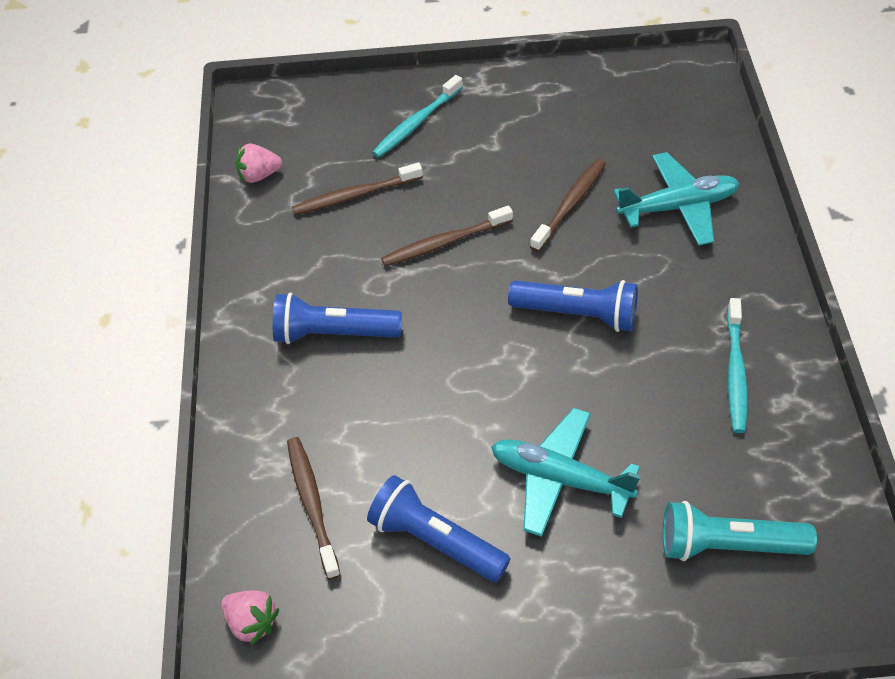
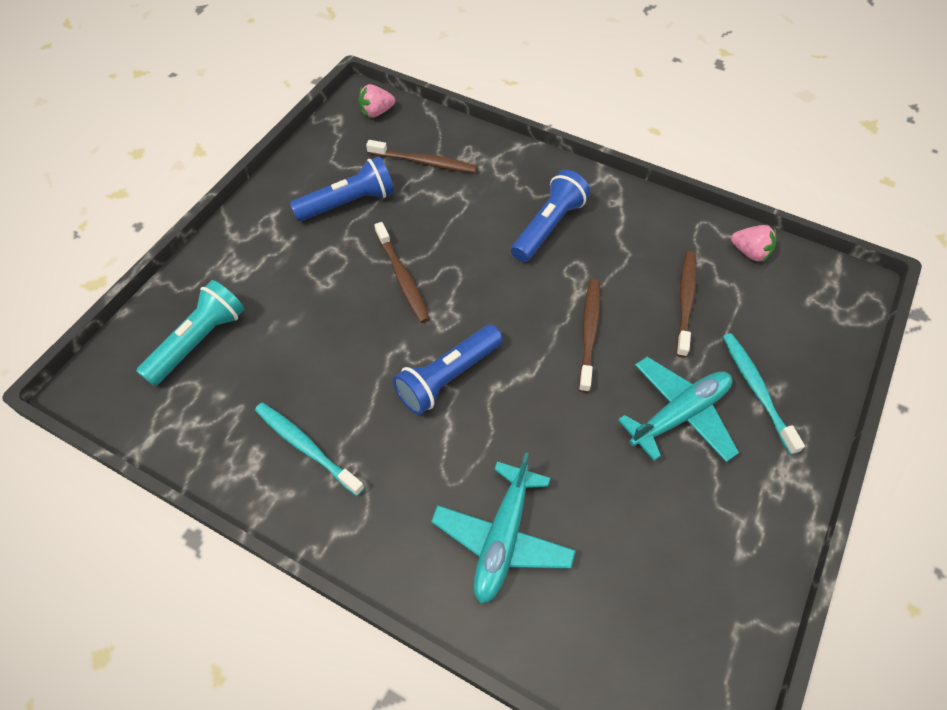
camera: 120 degrees right, 5 degrees up
pink strawberry [236,144,282,183] -> pink strawberry turned 105 degrees clockwise [731,225,777,262]
turquoise plane [491,408,640,537] -> turquoise plane moved to [618,357,739,462]
brown toothbrush [530,159,606,252] -> brown toothbrush moved to [374,222,430,323]

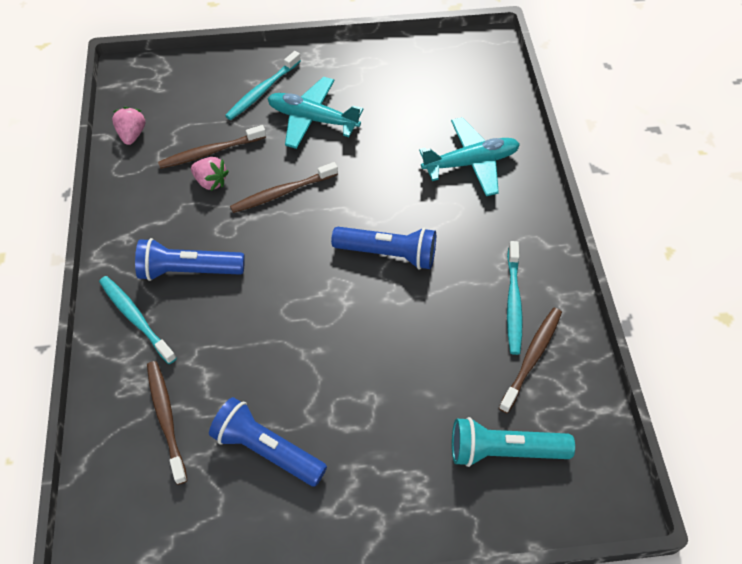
camera: 125 degrees left, 0 degrees up
pink strawberry [358,84,395,118] -> pink strawberry moved to [191,157,229,191]
brown toothbrush [374,222,430,323] -> brown toothbrush moved to [499,308,562,413]
none -> turquoise toothbrush [99,276,177,364]

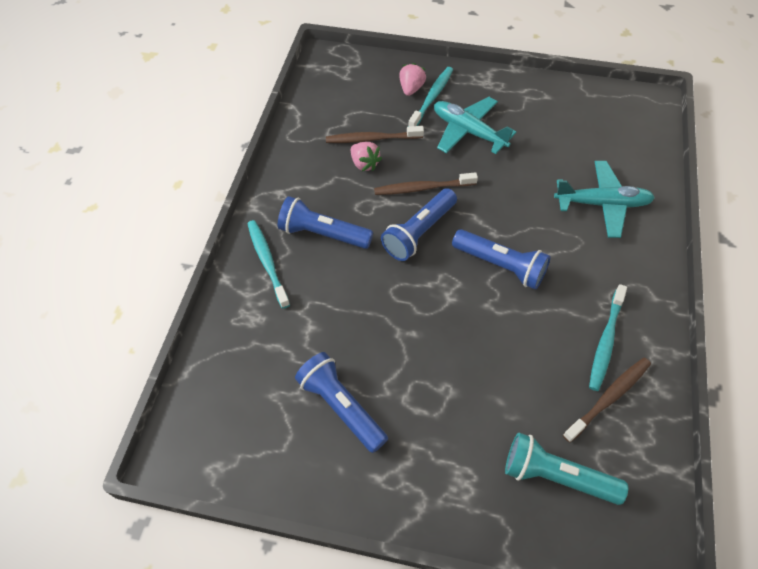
camera: 20 degrees right, 0 degrees up
pink strawberry [112,107,146,145] -> pink strawberry moved to [399,63,426,96]
brown toothbrush [147,361,187,485] -> none
turquoise toothbrush [225,51,301,120] -> turquoise toothbrush turned 150 degrees clockwise [408,67,453,127]
none -> blue flashlight [381,188,457,261]

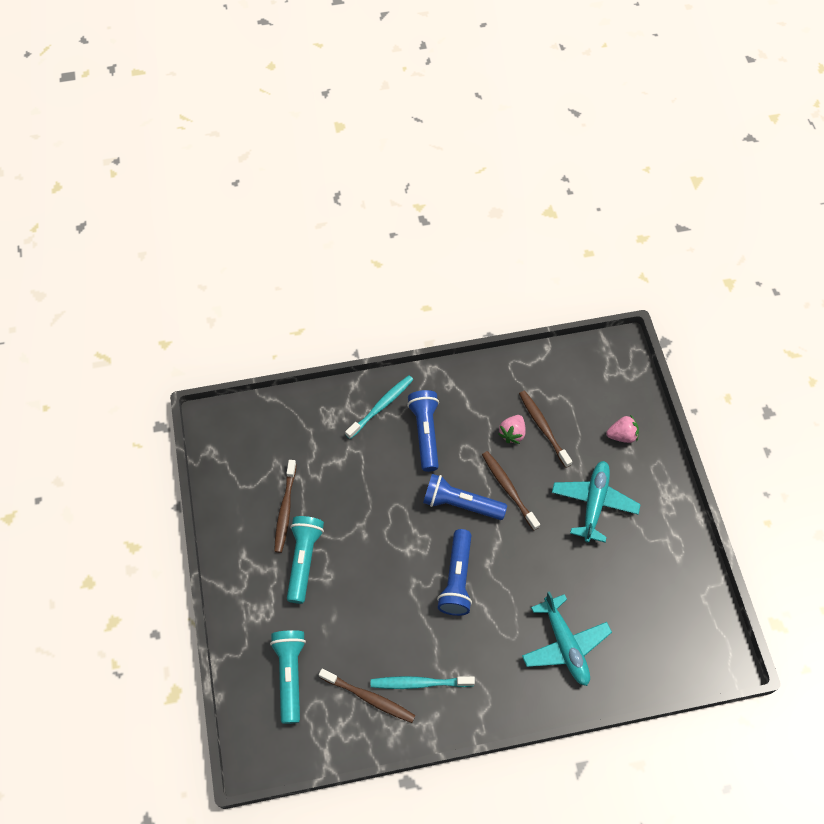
camera: 65 degrees right, 5 degrees up
blue flashlight [295,352,388,453] -> brown toothbrush [274,460,297,553]
turquoise toothbrush [408,67,453,127] -> none
none -> turquoise flashlight [287,516,324,604]

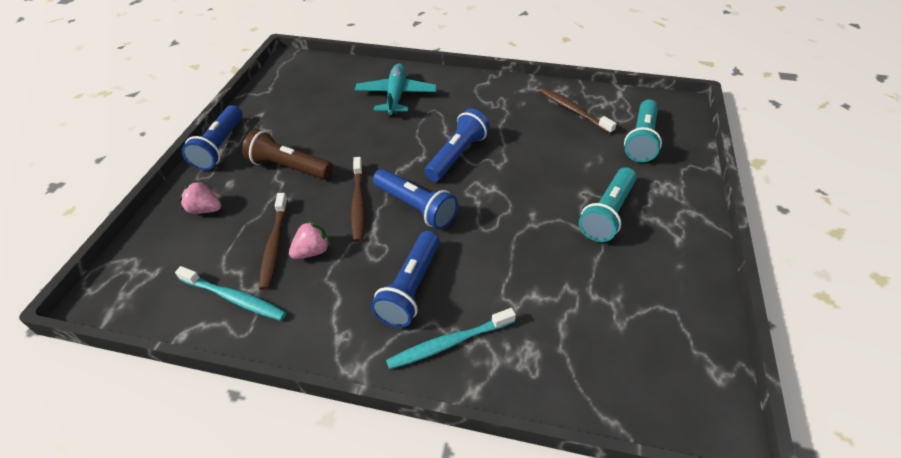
camera: 155 degrees left, 15 degrees down
brown toothbrush [274,460,297,553] -> none
turquoise toothbrush [371,676,475,689] -> turquoise toothbrush moved to [175,266,287,321]
turquoise plane [552,461,641,542] -> brown flashlight [242,129,333,179]
none -> blue flashlight [182,105,243,170]

